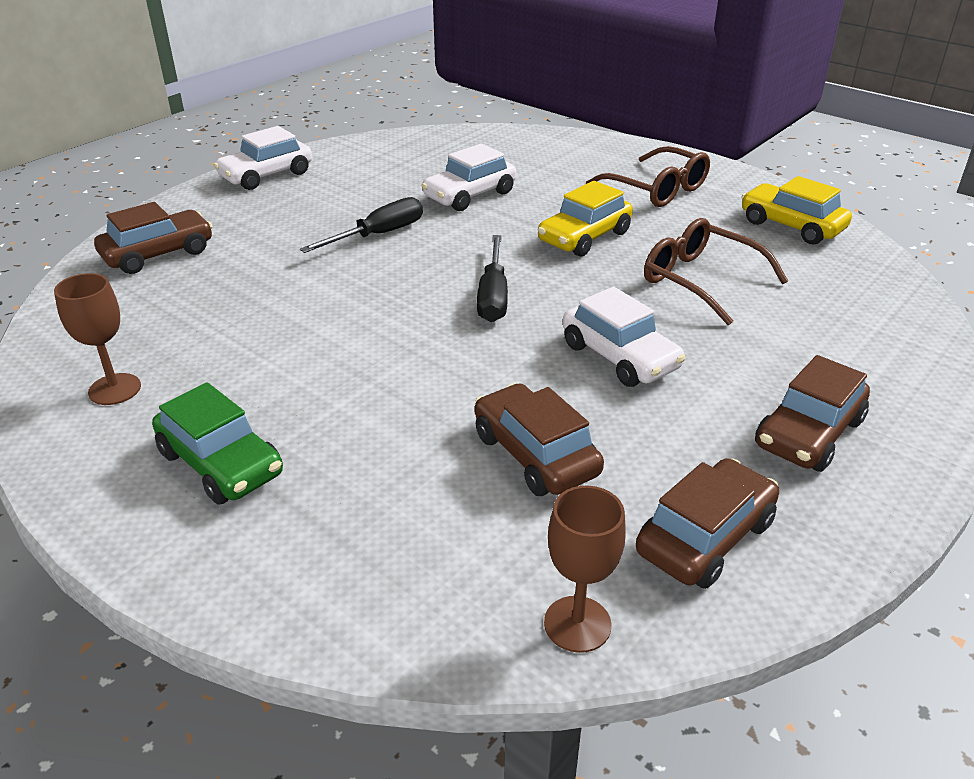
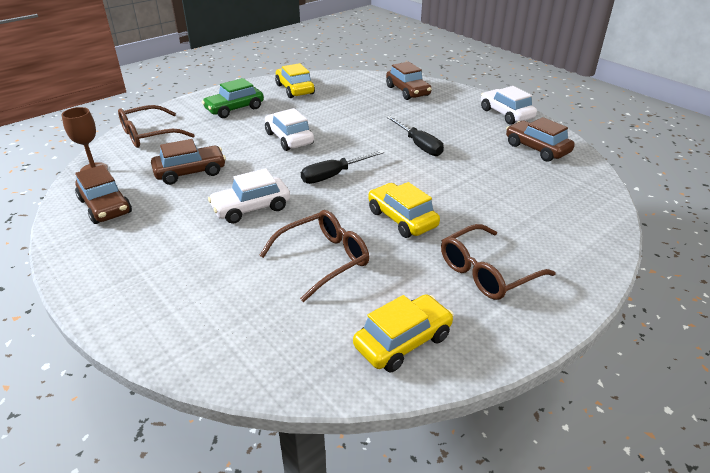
camera: 100 degrees right, 0 degrees up
brown goblet [54,273,141,405] -> yellow car [275,63,315,98]
white car [421,143,516,211] -> white car moved to [265,108,314,151]
black screwdriver [477,235,508,322] -> black screwdriver turned 45 degrees counterclockwise [301,150,385,184]
brown car [755,355,870,472] -> brown car moved to [506,117,575,162]
none -> brown glasses [118,105,194,148]

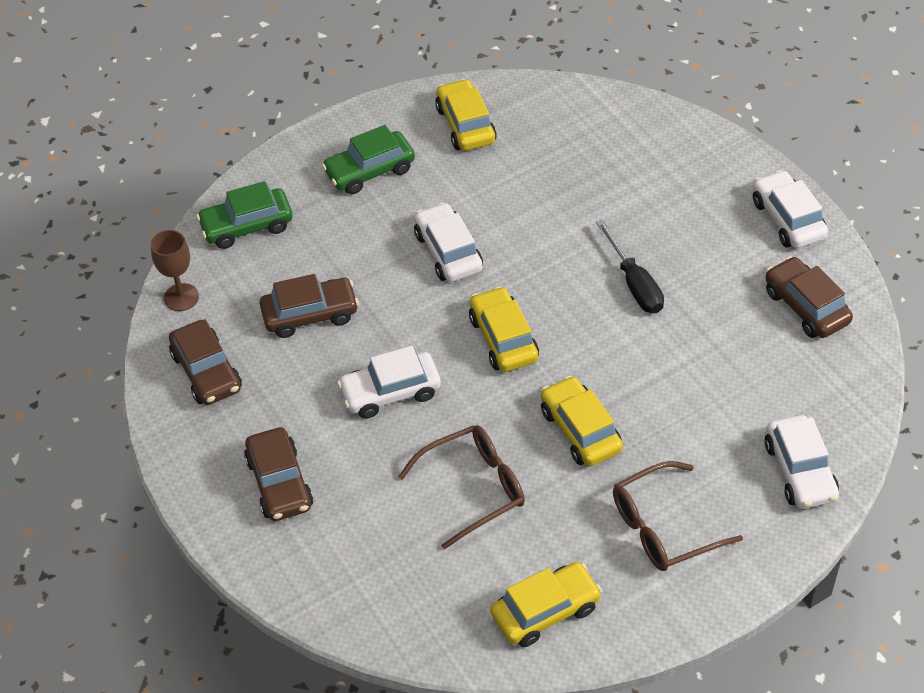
camera: 10 degrees right, 15 degrees up
brown glasses [118,105,194,148] -> green car [196,181,293,249]
black screwdriver [301,150,385,184] -> yellow car [469,286,539,372]
brown car [386,62,432,100] -> brown car moved to [244,427,313,521]
none -> white car [765,415,839,509]

